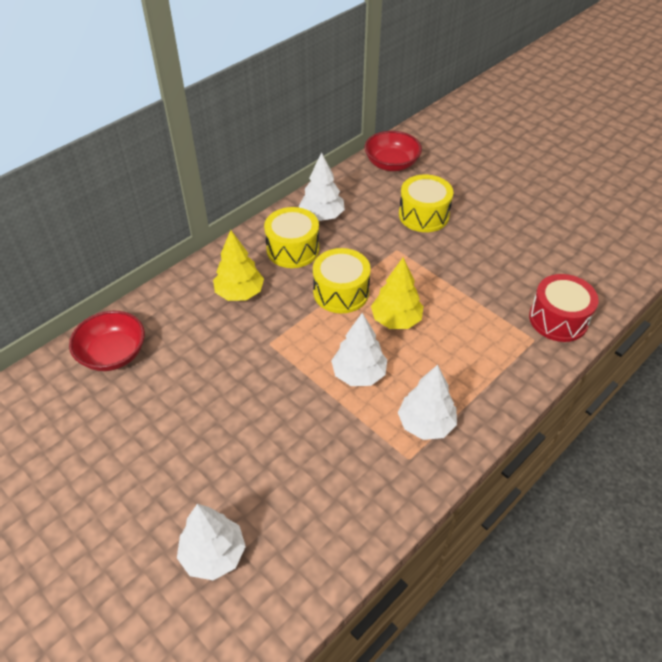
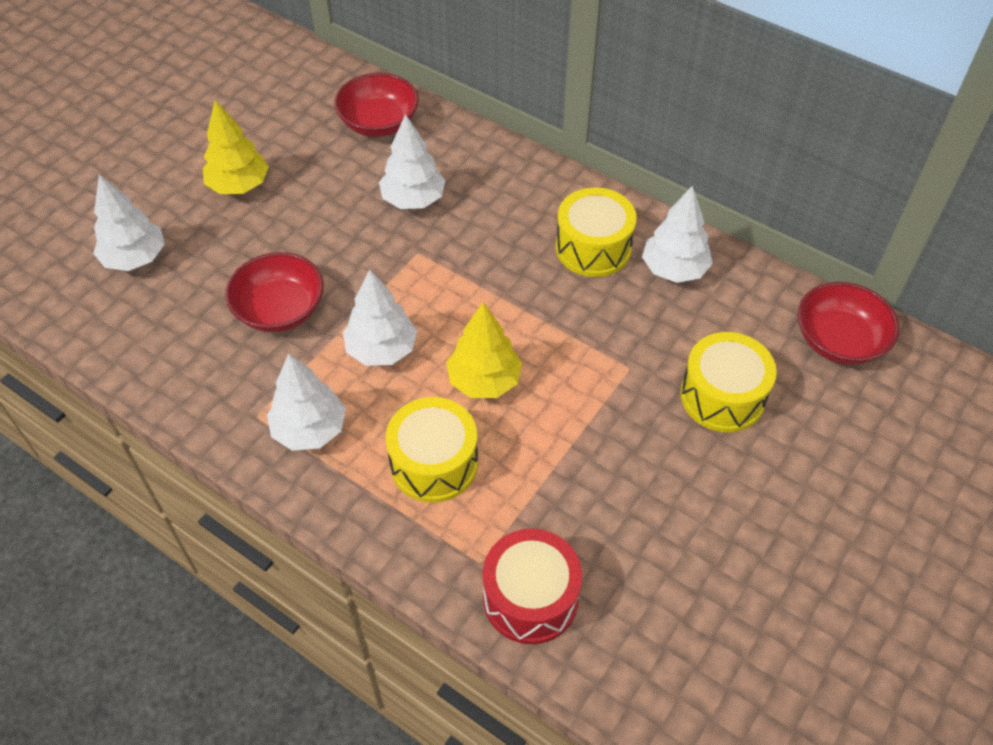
camera: 80 degrees right, 5 degrees up
yellow tree [213,230,264,301] -> yellow tree moved to [203,100,269,194]
yellow drum [313,248,371,313] -> yellow drum moved to [386,397,478,503]
none -> red bowl [225,252,324,332]
none -> white tree [379,114,445,209]

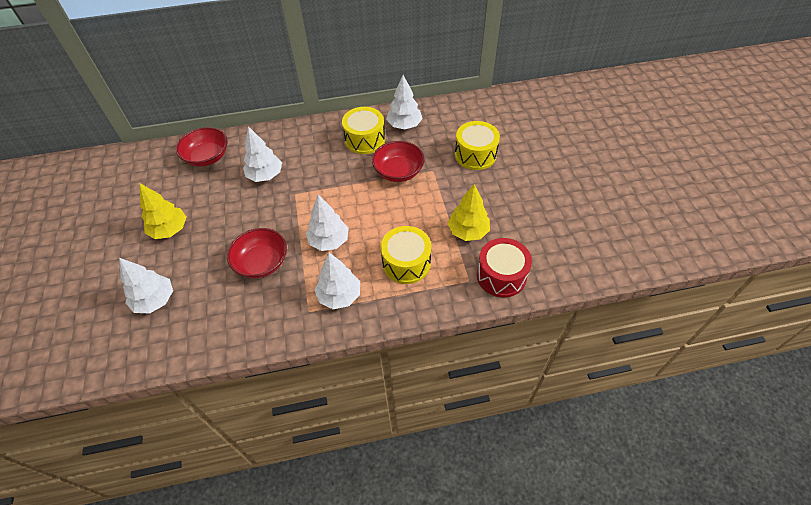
camera: 45 degrees left, 0 degrees up
yellow tree [446,302,522,398] -> yellow tree moved to [448,184,490,241]
red bowl [798,282,899,365] -> red bowl moved to [372,141,424,182]

